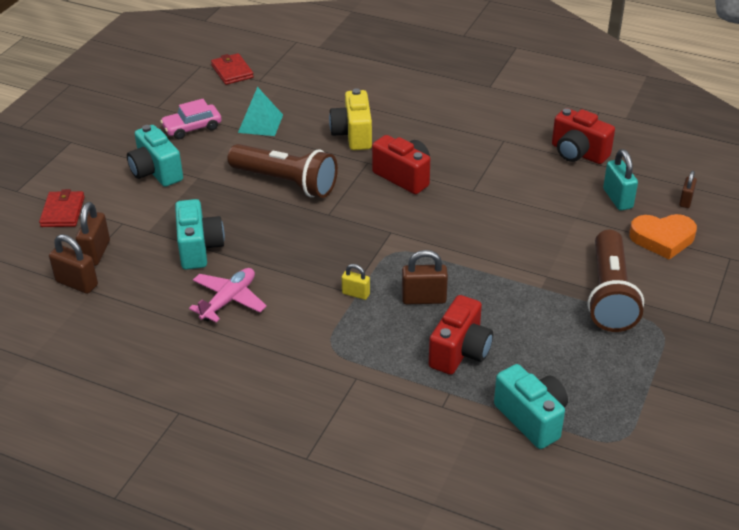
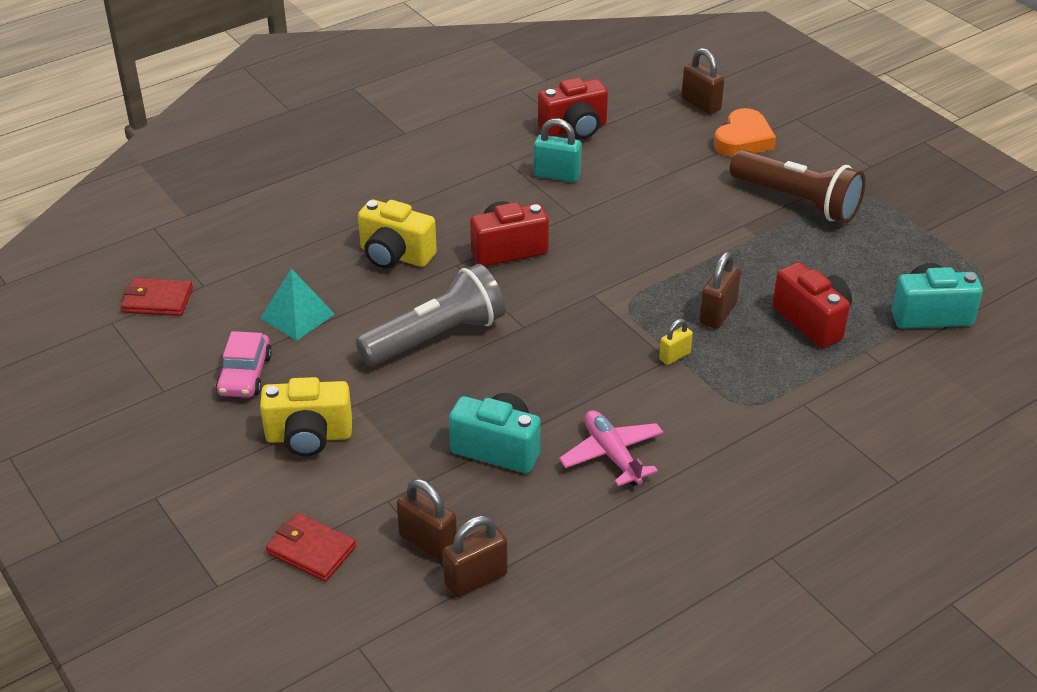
camera: 60 degrees left, 0 degrees up
turquoise camera [127,125,183,187] -> yellow camera [260,377,352,457]
brown flashlight [228,144,338,198] -> grey flashlight [356,264,505,366]
turquoise padlock [603,149,638,211] -> turquoise padlock moved to [533,118,582,182]
brown padlock [679,171,697,208] -> brown padlock [681,48,724,115], size x1.61

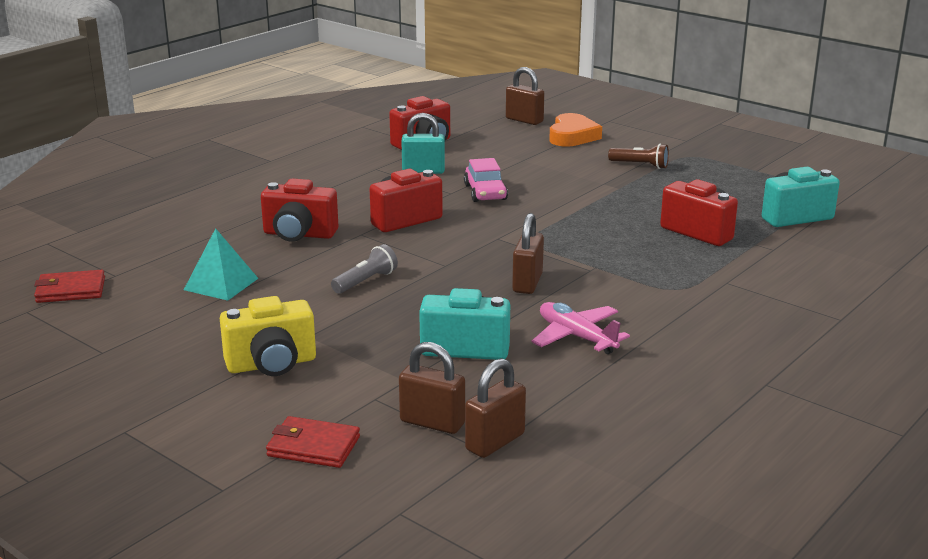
camera: 15 degrees left, 15 degrees down
pink car [216,331,272,397] -> pink car moved to [464,158,508,202]
grey flashlight [356,264,505,366] -> grey flashlight [331,244,398,293], size x0.50
yellow camera [358,199,437,269] -> red camera [261,178,338,242]
yellow padlock [659,319,693,365] -> none
brown padlock [699,252,741,329] -> brown padlock moved to [512,213,544,294]
brown flashlight [730,150,865,223] -> brown flashlight [608,144,669,169], size x0.50

